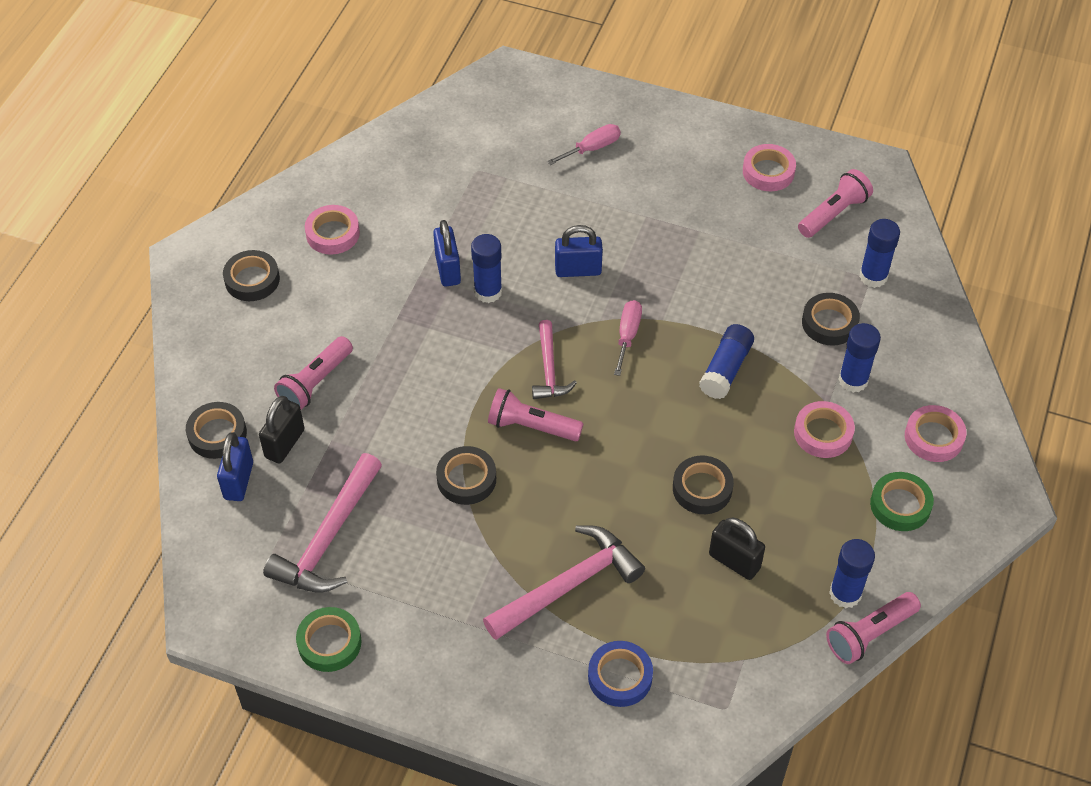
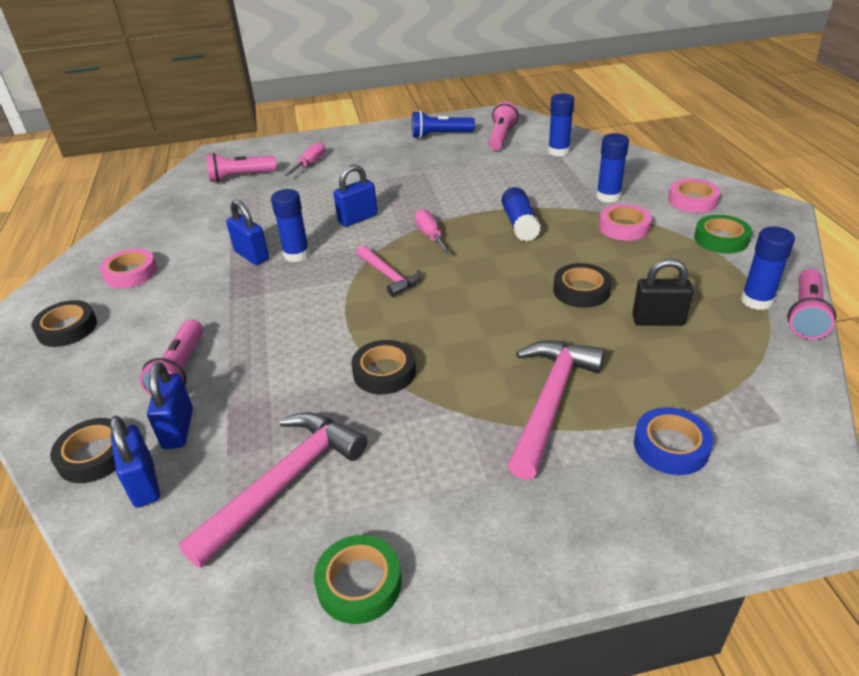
camera: 30 degrees left, 15 degrees down
black padlock [259,396,304,464] -> blue padlock [147,362,193,449]
pink hammer [263,453,382,593] -> pink hammer turned 135 degrees counterclockwise [179,412,367,568]
pink flashlight [488,388,584,441] -> pink flashlight moved to [206,153,277,182]
pink tape [743,144,796,191] -> blue flashlight [412,111,475,139]
black tape [802,293,860,346] -> none

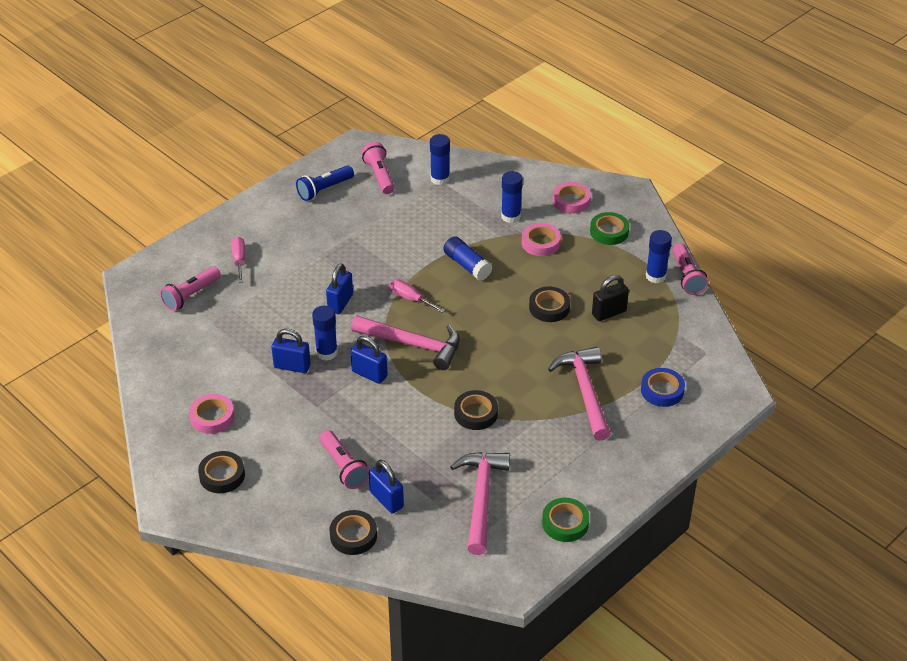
camera: 35 degrees left, 5 degrees up
blue padlock [110,416,160,508] -> blue padlock moved to [350,336,388,384]
pink hammer [357,245,421,297] -> pink hammer [351,315,460,370], size x1.65

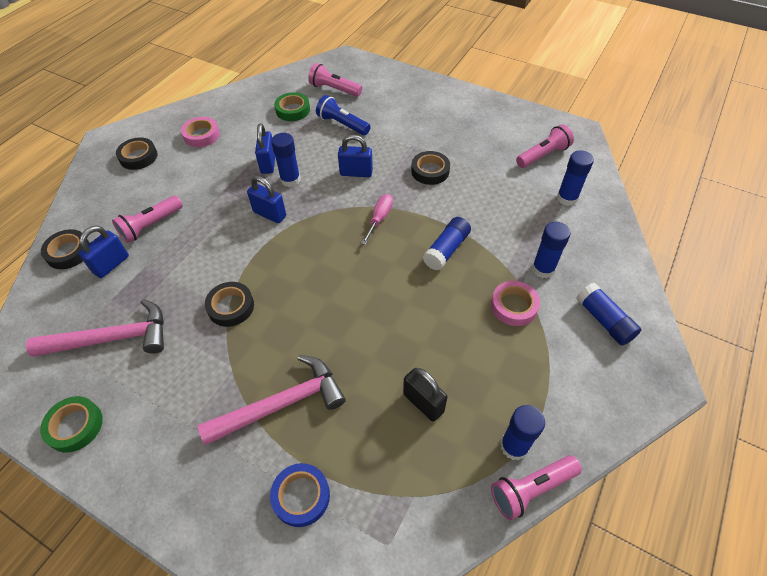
camera: 75 degrees right, 10 degrees up
pink screwdriver [231,237,245,283] -> none
blue flashlight [296,165,354,201] -> blue flashlight moved to [316,95,371,135]
blue padlock [350,336,388,384] -> blue padlock turned 75 degrees counterclockwise [247,176,286,223]
pink hammer [351,315,460,370] -> none
black tape [529,286,570,322] -> black tape moved to [411,151,450,185]
pink tape [552,182,591,214] -> blue glue stick [577,283,641,346]
green tape [590,212,629,245] -> green tape moved to [274,92,310,121]

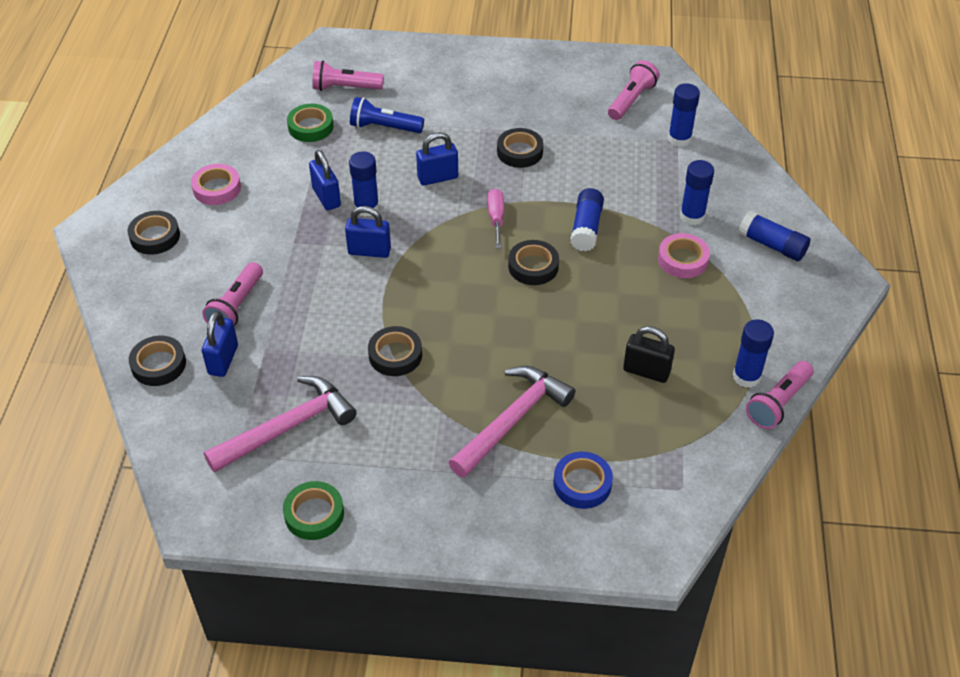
camera: 25 degrees left, 5 degrees down
none -> black tape [508,240,559,285]

